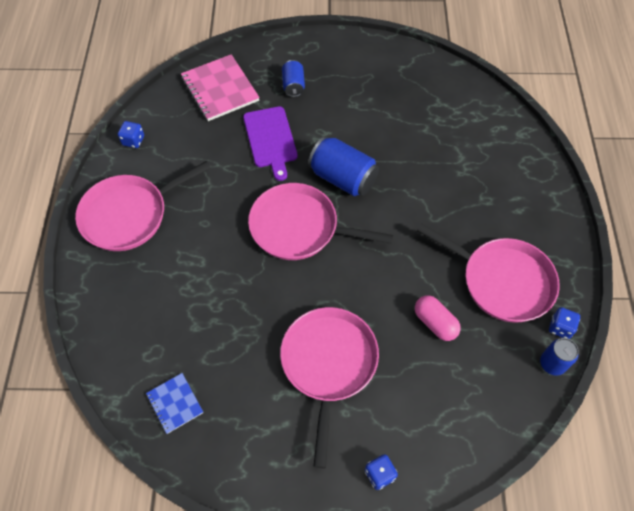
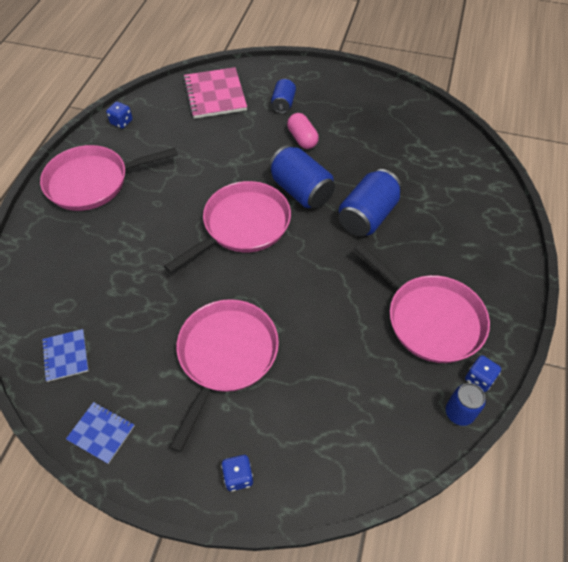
camera: 15 degrees right, 5 degrees down
purple cutting board [243,106,298,181] -> none
pink pan [248,183,393,260] -> pink pan turned 105 degrees clockwise [164,181,291,273]
pink capsule [415,295,461,341] -> pink capsule moved to [287,113,319,149]
none -> blue notebook [66,402,134,464]
none -> blue can [339,169,402,236]

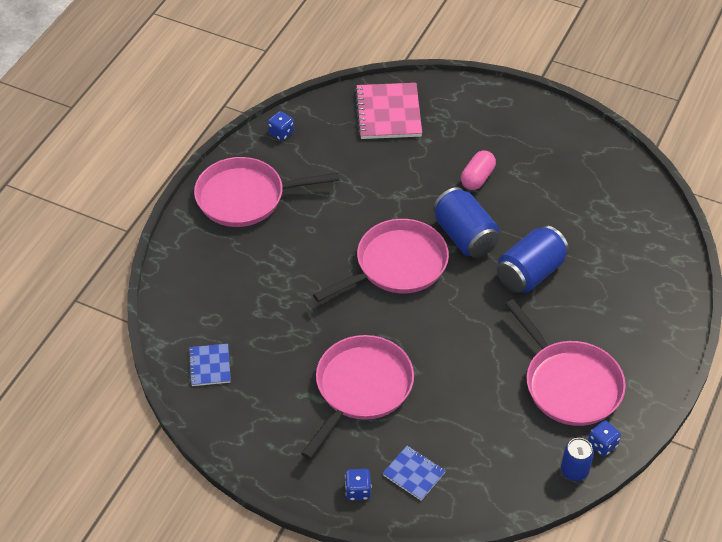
camera: 10 degrees right, 5 degrees down
blue notebook [66,402,134,464] -> blue notebook moved to [382,446,445,501]
blue can [271,79,296,113] -> none
pink capsule [287,113,319,149] -> pink capsule turned 45 degrees clockwise [461,150,496,190]

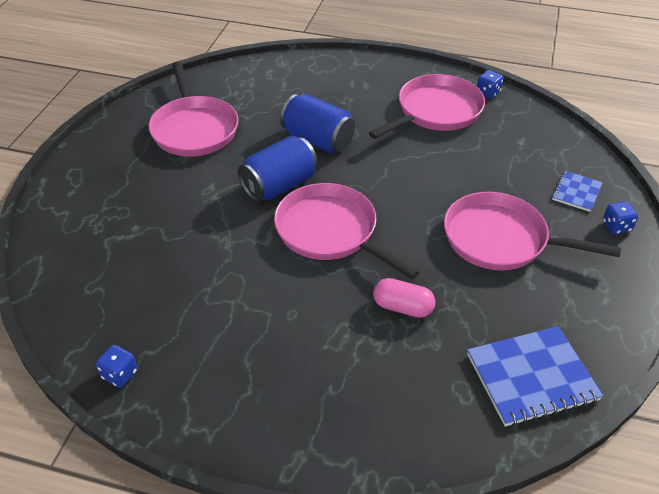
camera: 100 degrees left, 5 degrees down
blue notebook [188,344,231,386] -> blue notebook [467,326,603,426], size x1.81
pink pan [194,157,339,227] -> pink pan moved to [149,62,239,157]
pink notebook [355,83,422,139] -> none
pink capsule [461,150,496,190] -> pink capsule moved to [373,278,436,318]
blue can [561,438,594,481] -> none

